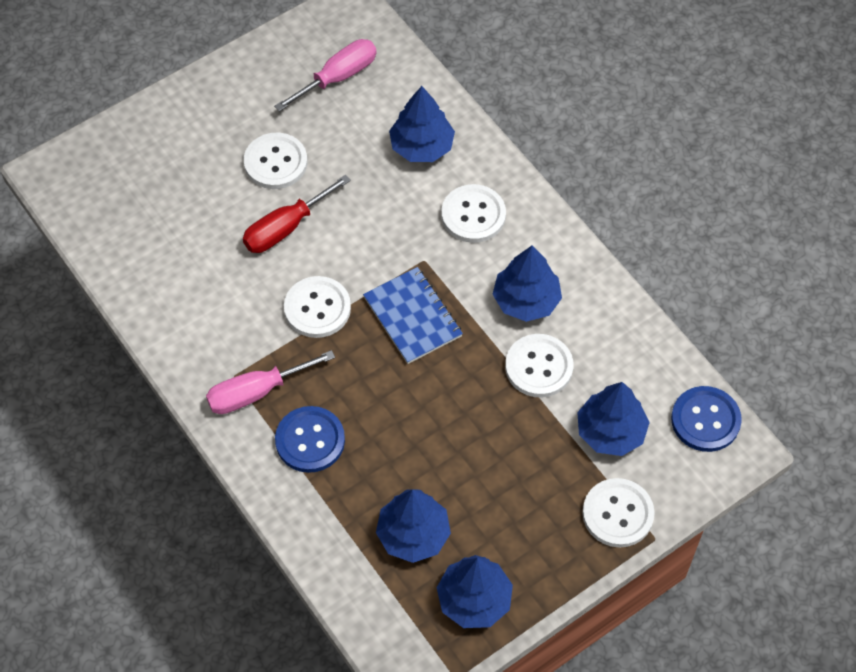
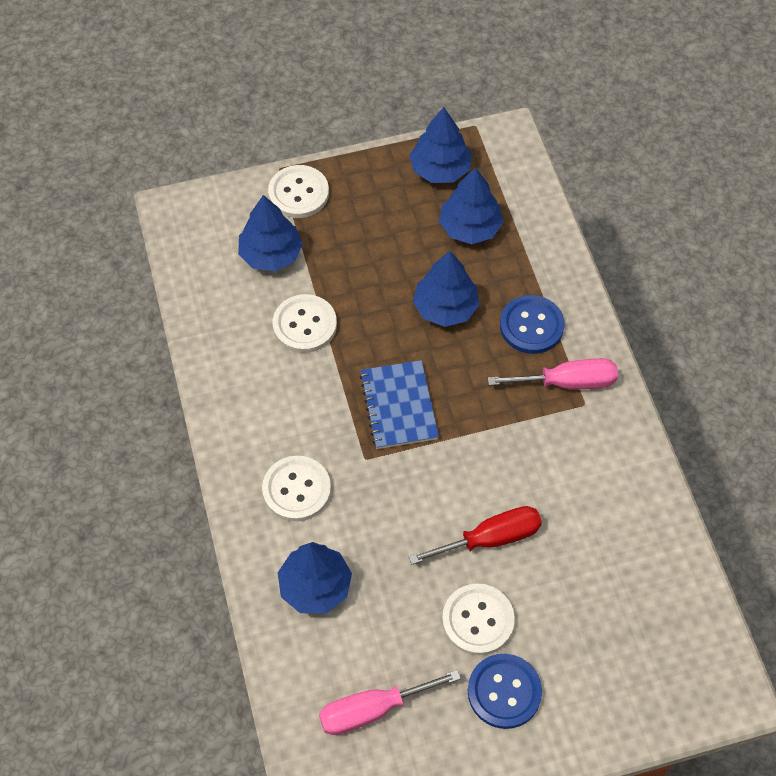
camera: 160 degrees left, 0 degrees up
white button [284,276,351,338] -> none
blue tree [492,245,562,322] -> blue tree moved to [413,251,480,327]
blue button [671,386,742,452] -> blue button moved to [468,654,542,729]

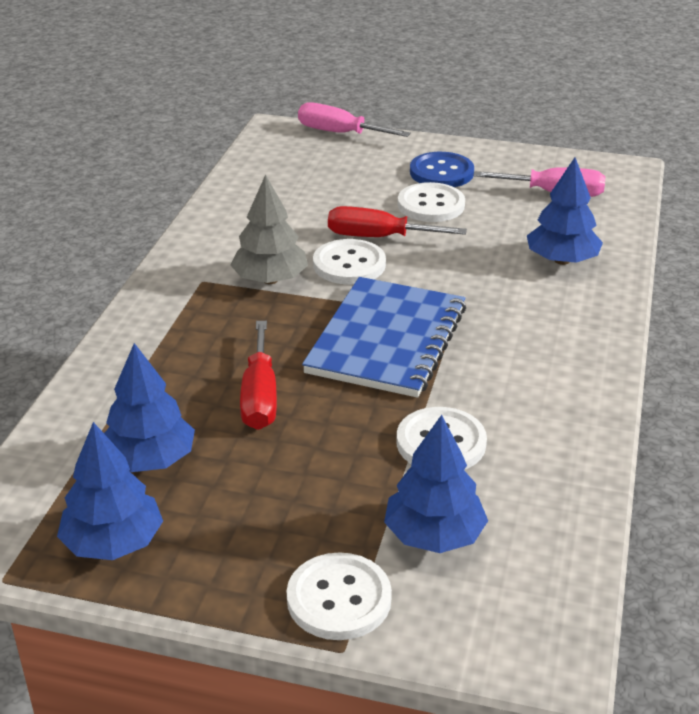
camera: 150 degrees left, 25 degrees down
white button [262,456,331,522] -> white button moved to [313,239,386,285]
blue notebook [359,360,439,449] -> blue notebook [302,277,466,398], size x1.54
blue tree [413,251,480,327] -> red screwdriver [240,321,277,430]
pink screwdriver [488,358,618,389] -> pink screwdriver moved to [298,102,411,137]
blue button [500,295,565,354] -> none
none -> grey tree [230,174,308,284]

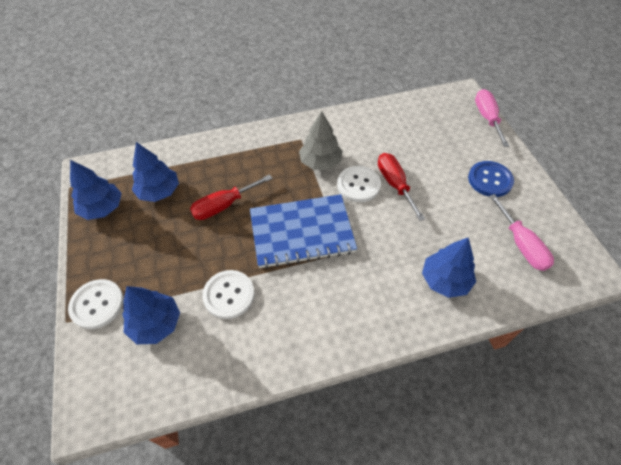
camera: 60 degrees right, 20 degrees up
white button [398,182,465,222] -> none

